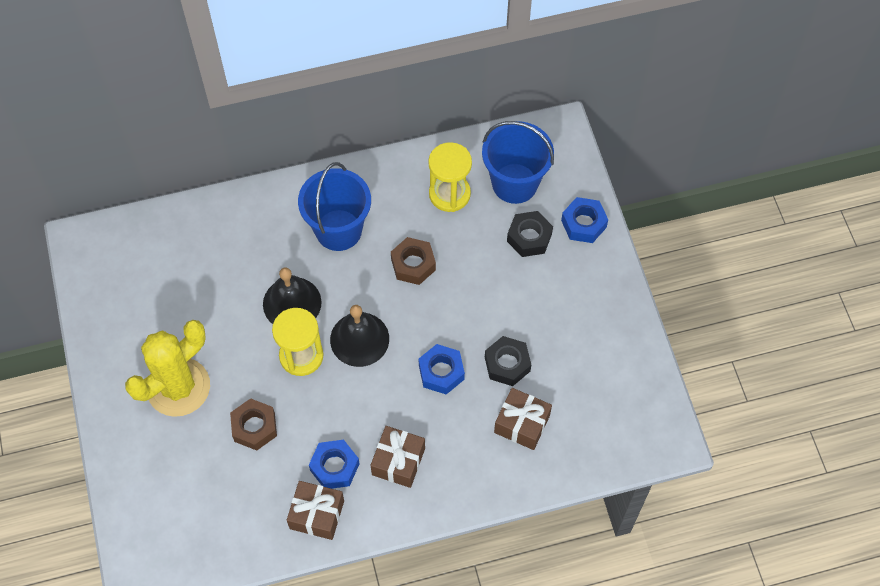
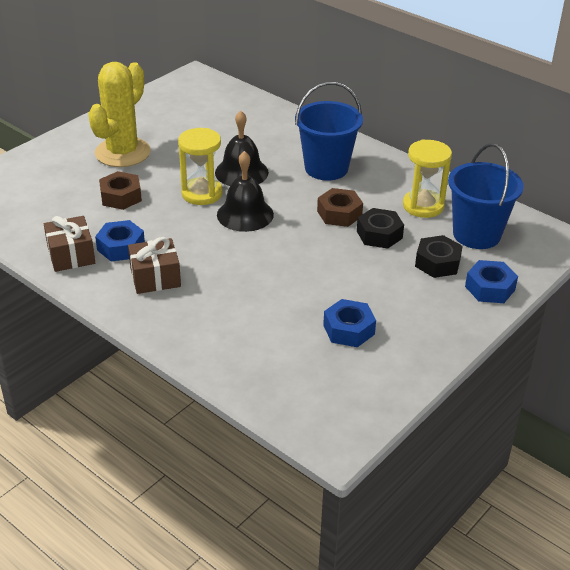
camera: 55 degrees right, 25 degrees down
yellow cactus [125,320,210,417] -> yellow cactus turned 75 degrees counterclockwise [88,62,151,167]
blue nut [419,344,465,394] -> blue nut moved to [323,299,376,347]
black nut [485,336,531,386] -> black nut moved to [357,208,404,249]
brown gift [494,388,552,450] -> none

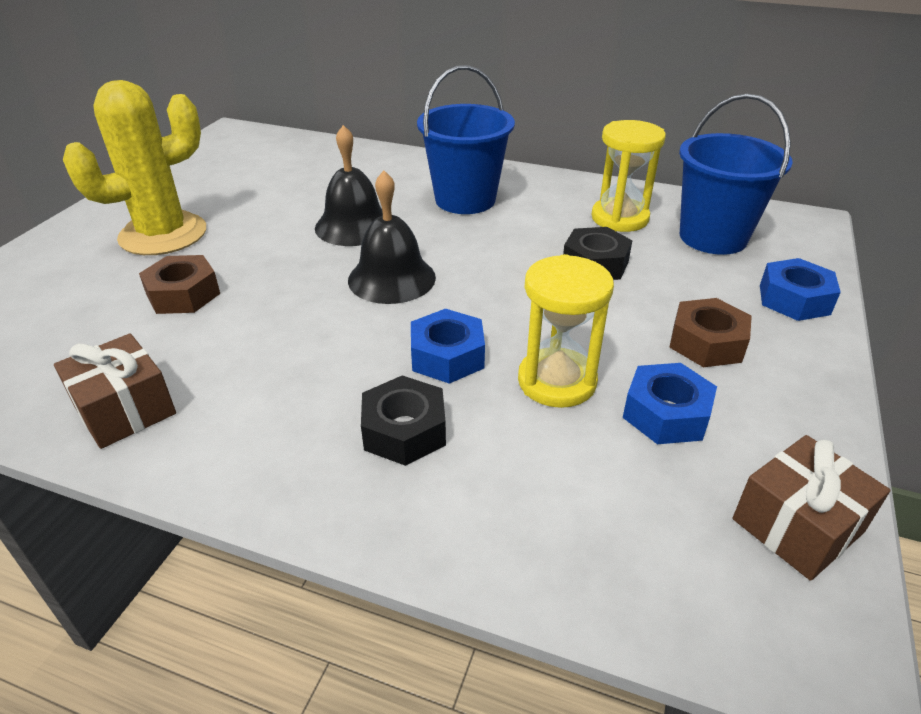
camera: 20 degrees left, 0 degrees up
yellow cactus [88,62,151,167] -> yellow cactus turned 45 degrees clockwise [63,80,206,255]
blue nut [95,220,145,261] -> blue nut moved to [411,309,485,384]
brown gift [128,237,181,294] -> brown gift moved to [733,435,891,581]
yellow hourglass [178,128,222,205] -> yellow hourglass moved to [518,254,614,408]
brown nut [317,188,363,227] -> brown nut moved to [669,298,752,367]
black nut [415,235,463,278] -> black nut moved to [361,376,446,466]

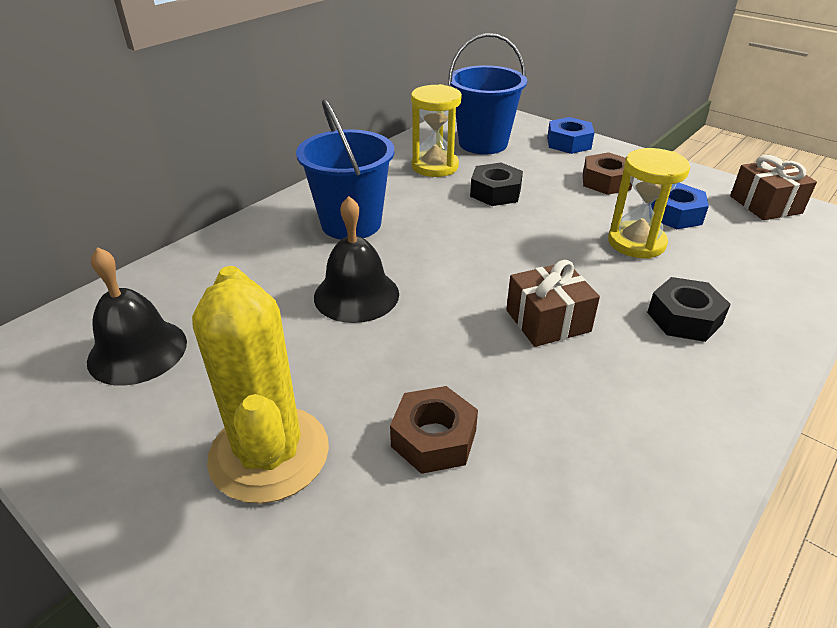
camera: 70 degrees left, 0 degrees up
brown gift [54,333,176,449] -> brown gift moved to [506,260,600,347]
black bell [348,170,436,304] -> black bell moved to [87,247,187,386]
blue nut [411,309,485,384] -> none

